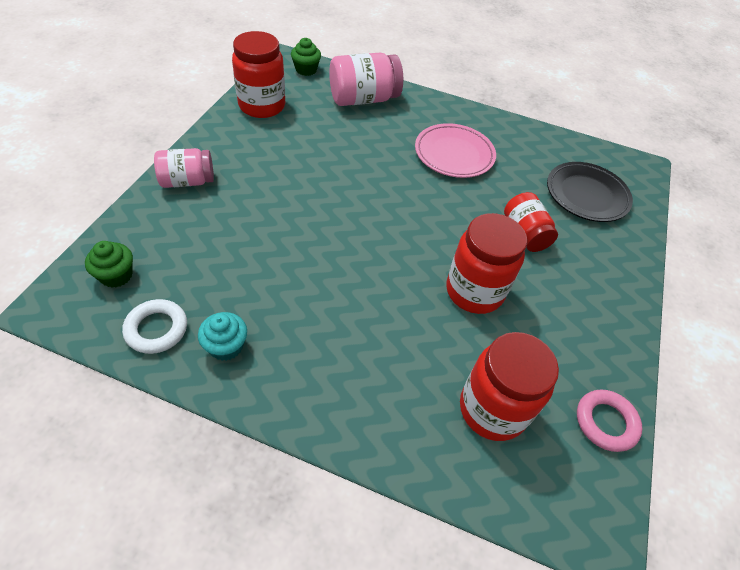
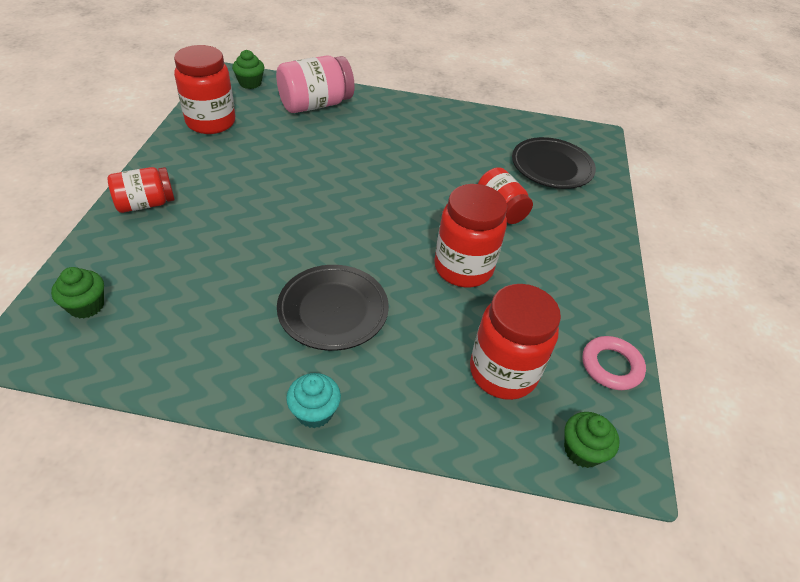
camera: 10 degrees left, 5 degrees down
white ring [122,299,187,354] -> none
pink jar [154,148,214,188] -> red jar [108,167,175,213]
turquoise cupcake [198,312,247,361] -> turquoise cupcake moved to [286,373,341,428]
pink plate [415,123,496,178] -> none
none -> black plate [277,265,389,351]
none -> green cupcake [564,412,619,468]

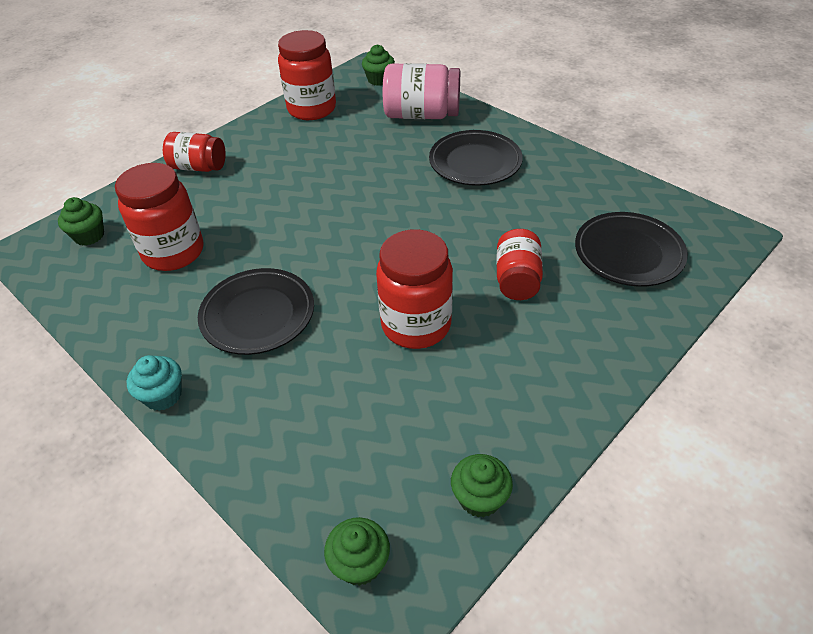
camera: 40 degrees right, 0 degrees up
red jar [470,284,561,400] -> red jar moved to [115,163,203,271]
pink ring [583,336,646,390] -> green cupcake [451,454,513,518]
none -> black plate [429,130,523,186]

